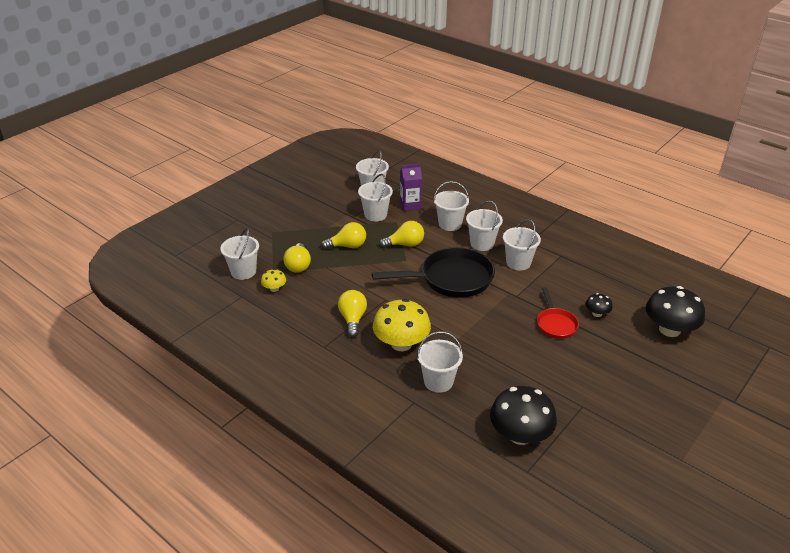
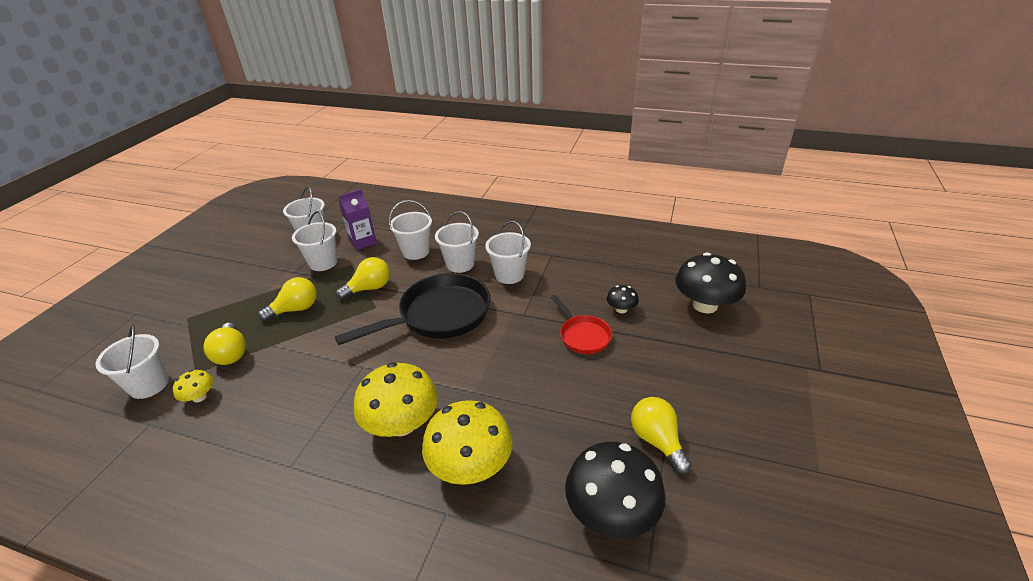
camera: 20 degrees left, 0 degrees up
yellow light bulb [338,290,367,337] -> yellow light bulb moved to [631,397,692,474]
white bucket [417,331,463,393] -> yellow mushroom [422,400,513,485]

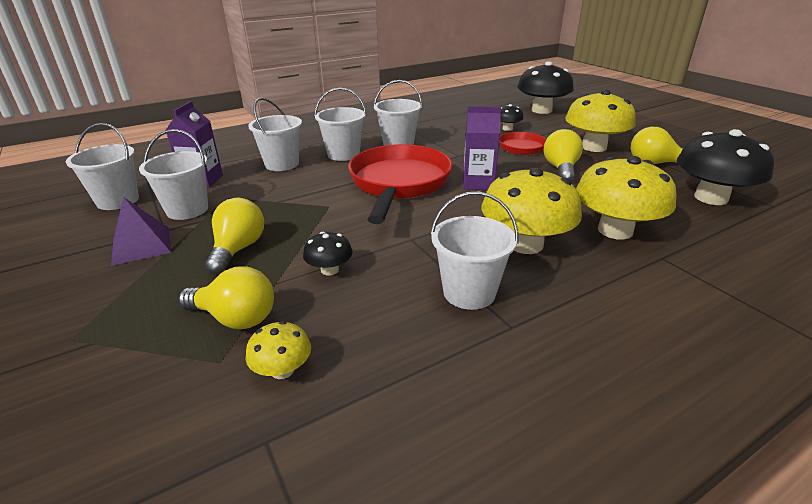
camera: 50 degrees left, 5 degrees down
white bucket [96,324,169,399] -> white bucket moved to [430,192,518,310]
black pan [335,273,491,345] -> red pan [348,144,452,224]
yellow light bulb [336,257,390,300] -> yellow light bulb moved to [544,129,583,181]
none -> purple pyramid [111,197,171,266]
none -> black mushroom [303,232,352,275]
none -> purple carton [463,106,501,190]
none -> yellow mushroom [565,90,636,152]

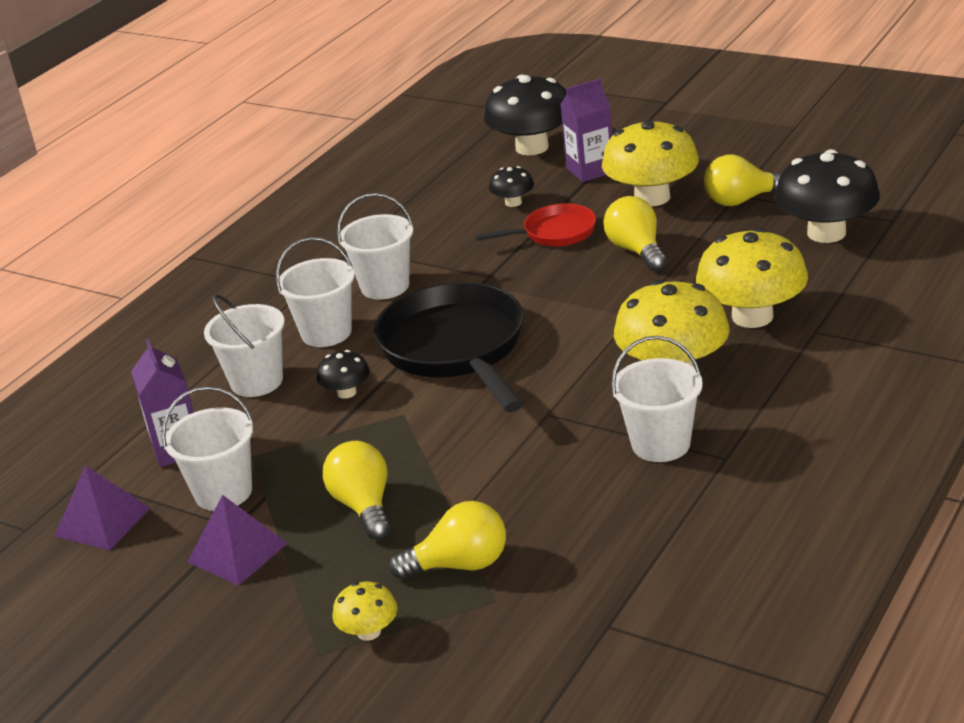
camera: 25 degrees left, 0 degrees up
white bucket [66,123,139,210] -> purple pyramid [55,466,150,550]
yellow mushroom [246,321,311,379] -> yellow mushroom moved to [332,582,397,641]
black mushroom [303,232,352,275] -> black mushroom moved to [317,350,370,399]
red pan [348,144,452,224] -> black pan [374,282,524,412]
purple carton [463,106,501,190] -> purple carton moved to [560,78,612,182]

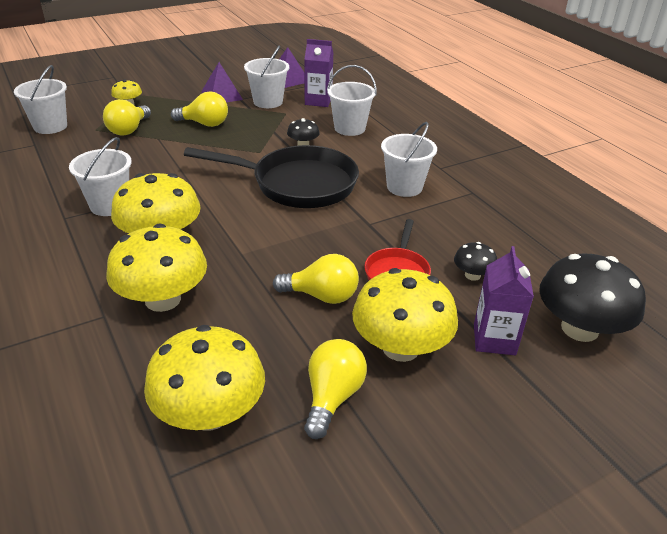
camera: 115 degrees right, 5 degrees up
white bucket [276,237,355,347] -> white bucket moved to [14,65,67,134]
black mushroom [774,149,880,243] -> yellow mushroom [144,325,265,431]

